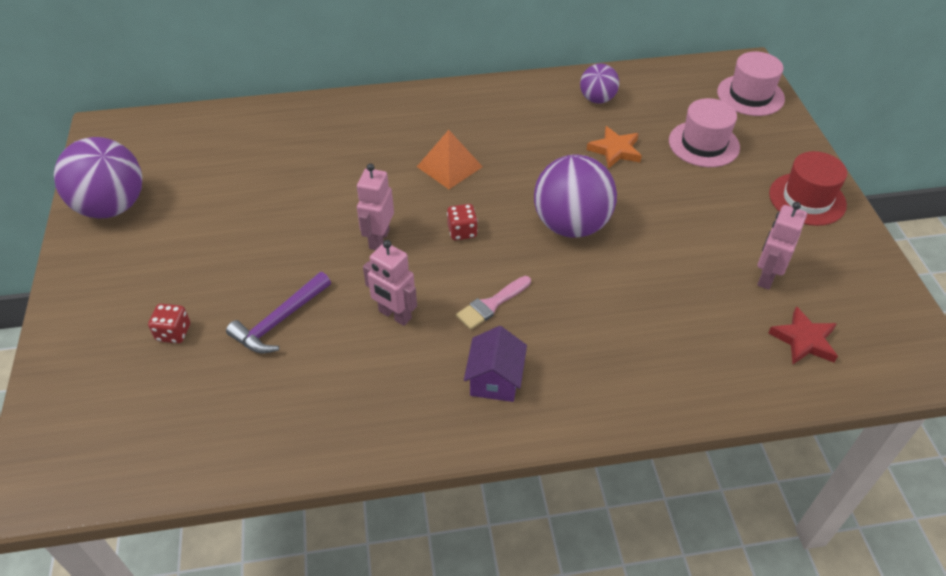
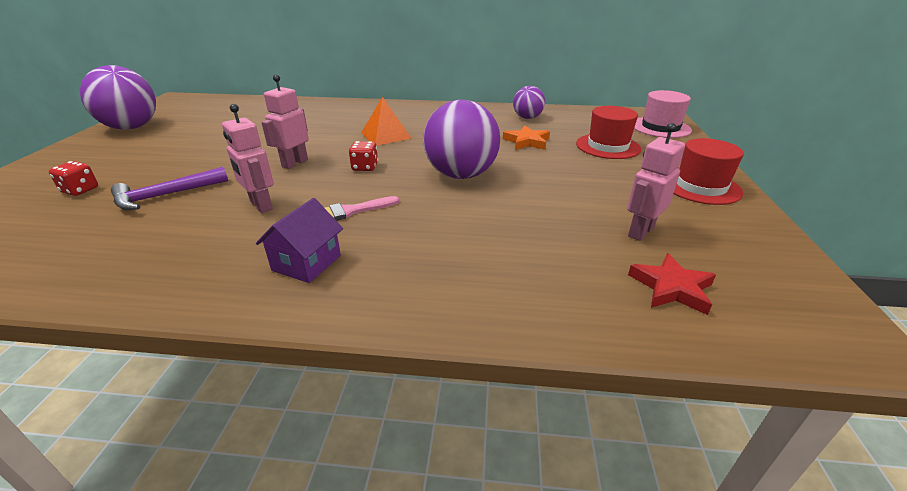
camera: 15 degrees right, 15 degrees down
pink hat [669,98,740,167] -> red hat [576,106,641,159]

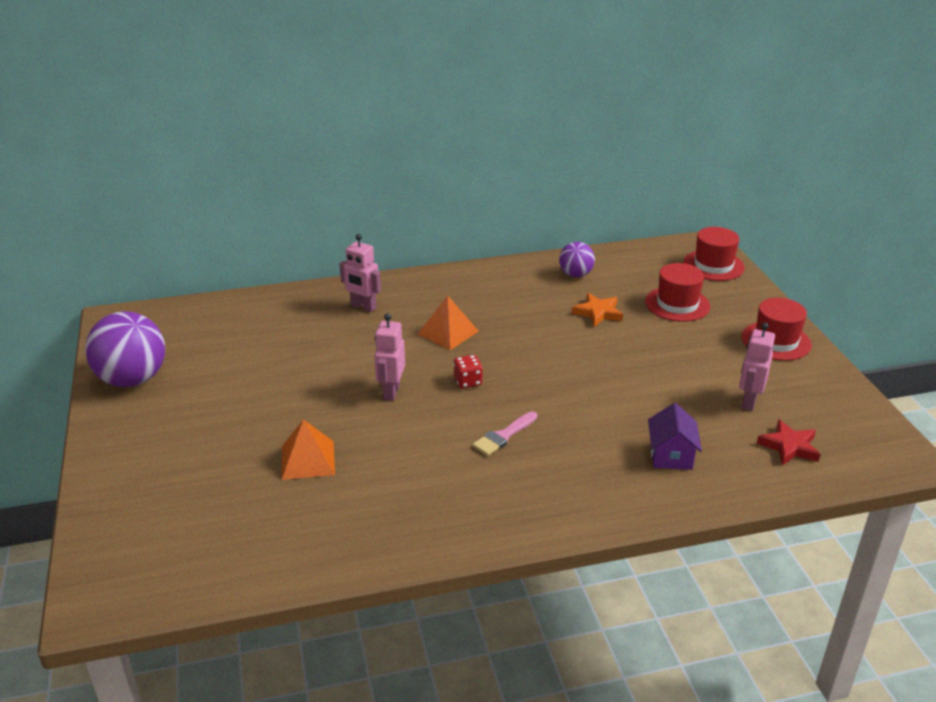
camera: 20 degrees left, 0 degrees up
red dice [49,161,98,196] -> none
purple hammer [111,167,228,210] -> orange pyramid [282,419,335,480]
pink robot [222,104,274,213] -> pink robot moved to [340,234,381,312]
purple house [256,198,343,283] -> purple house moved to [648,403,702,470]
purple ball [423,100,500,179] -> none
pink hat [634,90,692,138] -> red hat [683,227,745,281]

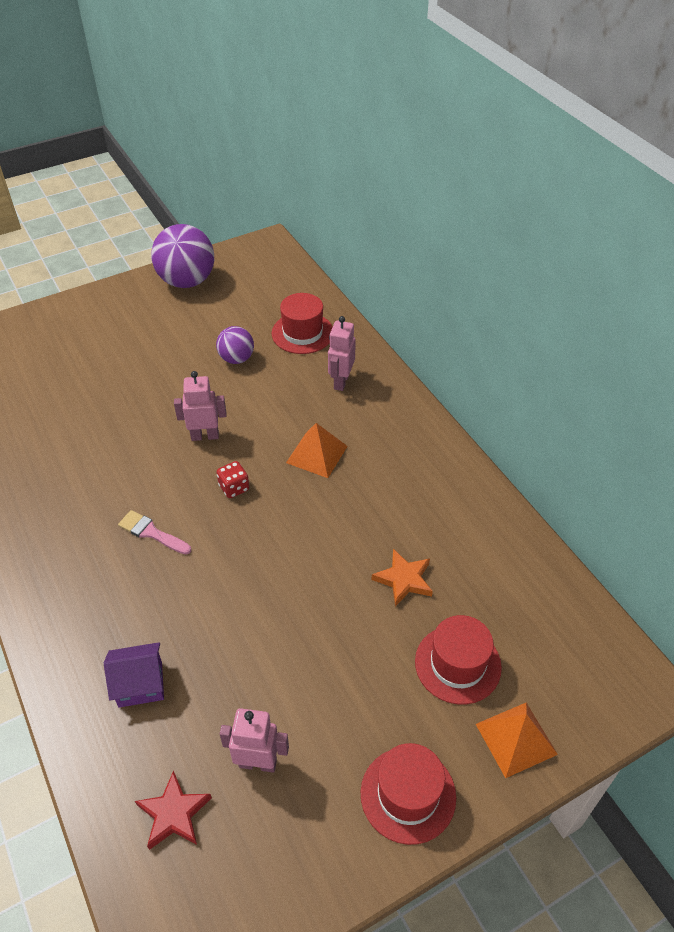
camera: 75 degrees right, 15 degrees up
orange pyramid [282,419,335,480] -> orange pyramid moved to [476,703,558,778]
purple ball [559,242,595,277] -> purple ball moved to [216,326,254,364]
red hat [683,227,745,281] -> red hat moved to [272,293,333,354]

